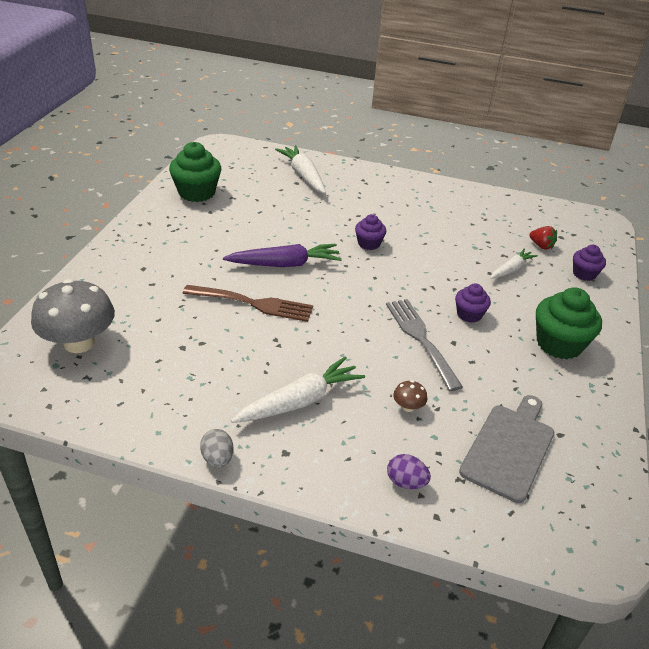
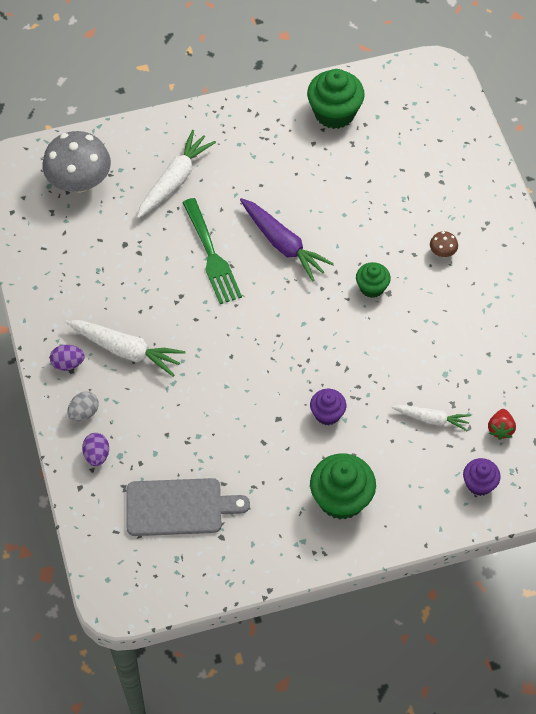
camera: 60 degrees right, 20 degrees up
brown fork [183,285,313,322] -> green fork [182,198,242,304]
grey egg [200,429,233,468] -> grey egg moved to [67,391,99,422]
white carrot [275,145,326,194] -> white carrot moved to [137,130,216,218]
purple cupcake [355,214,386,250] -> green cupcake [356,262,391,298]
grey fork [386,299,463,391] -> none
brown mushroom [393,380,427,412] -> brown mushroom moved to [430,231,458,257]
none -> purple egg [50,345,85,371]

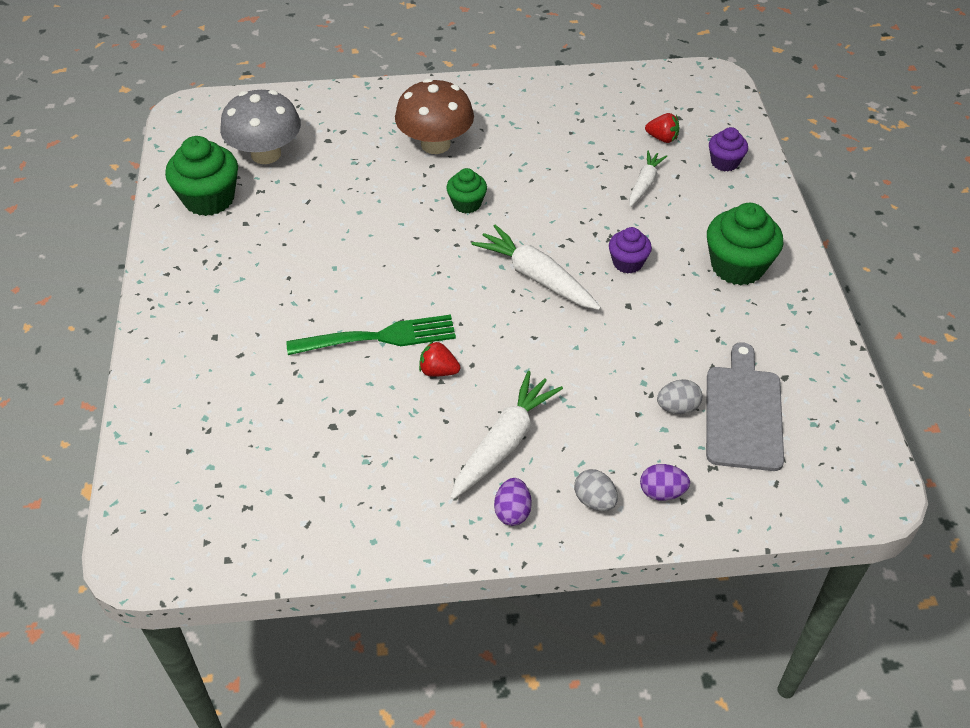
camera: 80 degrees left, 10 degrees down
grey mushroom [42,131,111,193] -> grey mushroom moved to [220,90,301,164]
white carrot [137,130,216,218] -> white carrot moved to [472,225,601,310]
purple carrot [240,198,334,282] -> none
brown mushroom [430,231,458,257] -> brown mushroom [395,78,474,154], size x2.43
none -> red strawberry [419,340,460,377]
none -> grey egg [657,379,702,414]

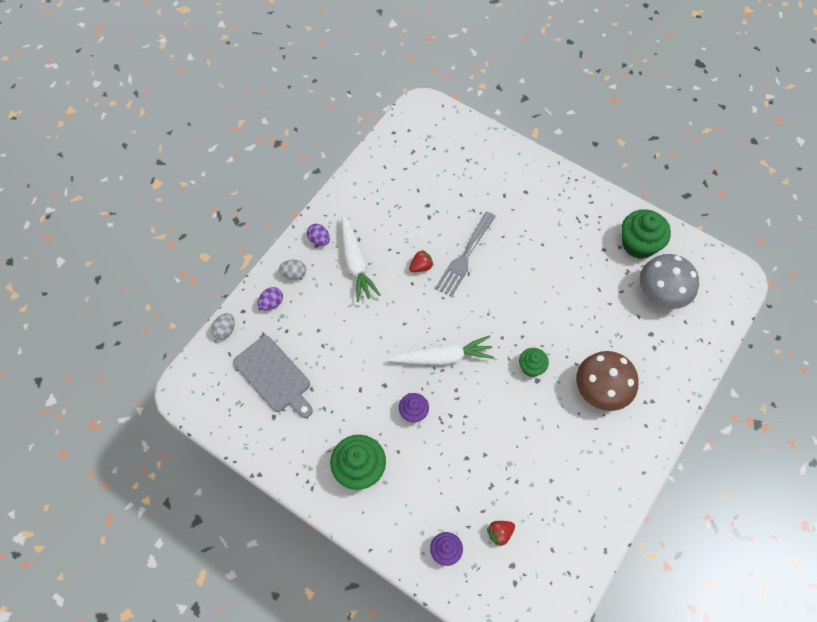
camera: 130 degrees right, 15 degrees up
green fork [286,315,456,355] -> grey fork [435,212,496,297]
white carrot [629,151,667,207] -> none
grey egg [657,379,702,414] -> grey egg moved to [211,313,235,340]

